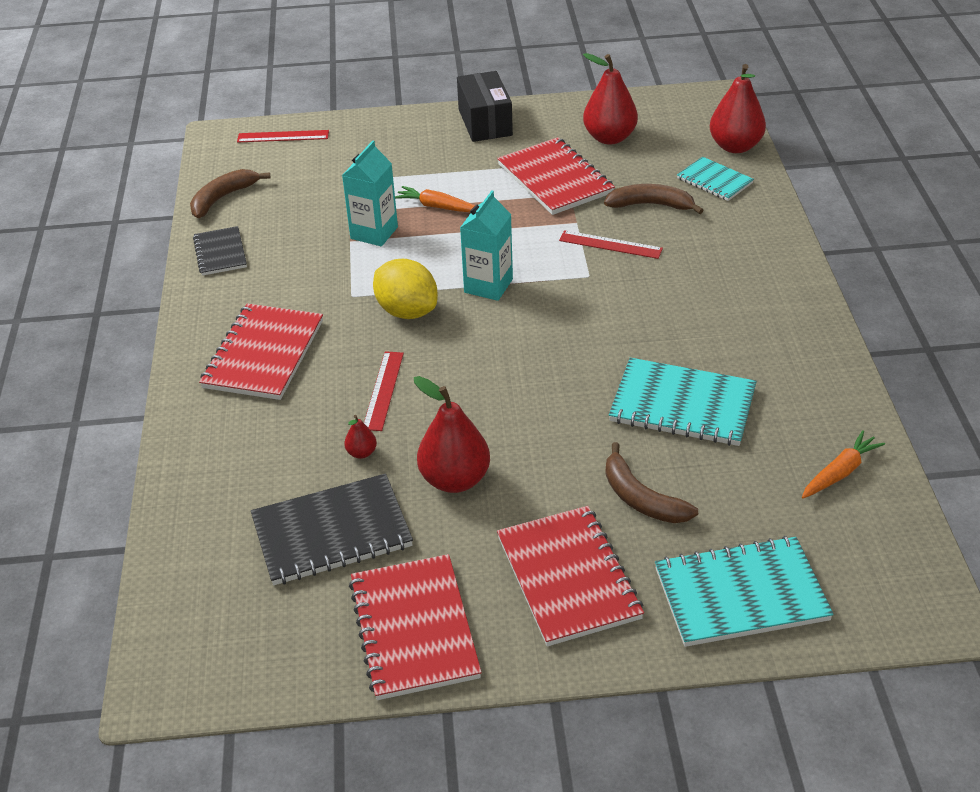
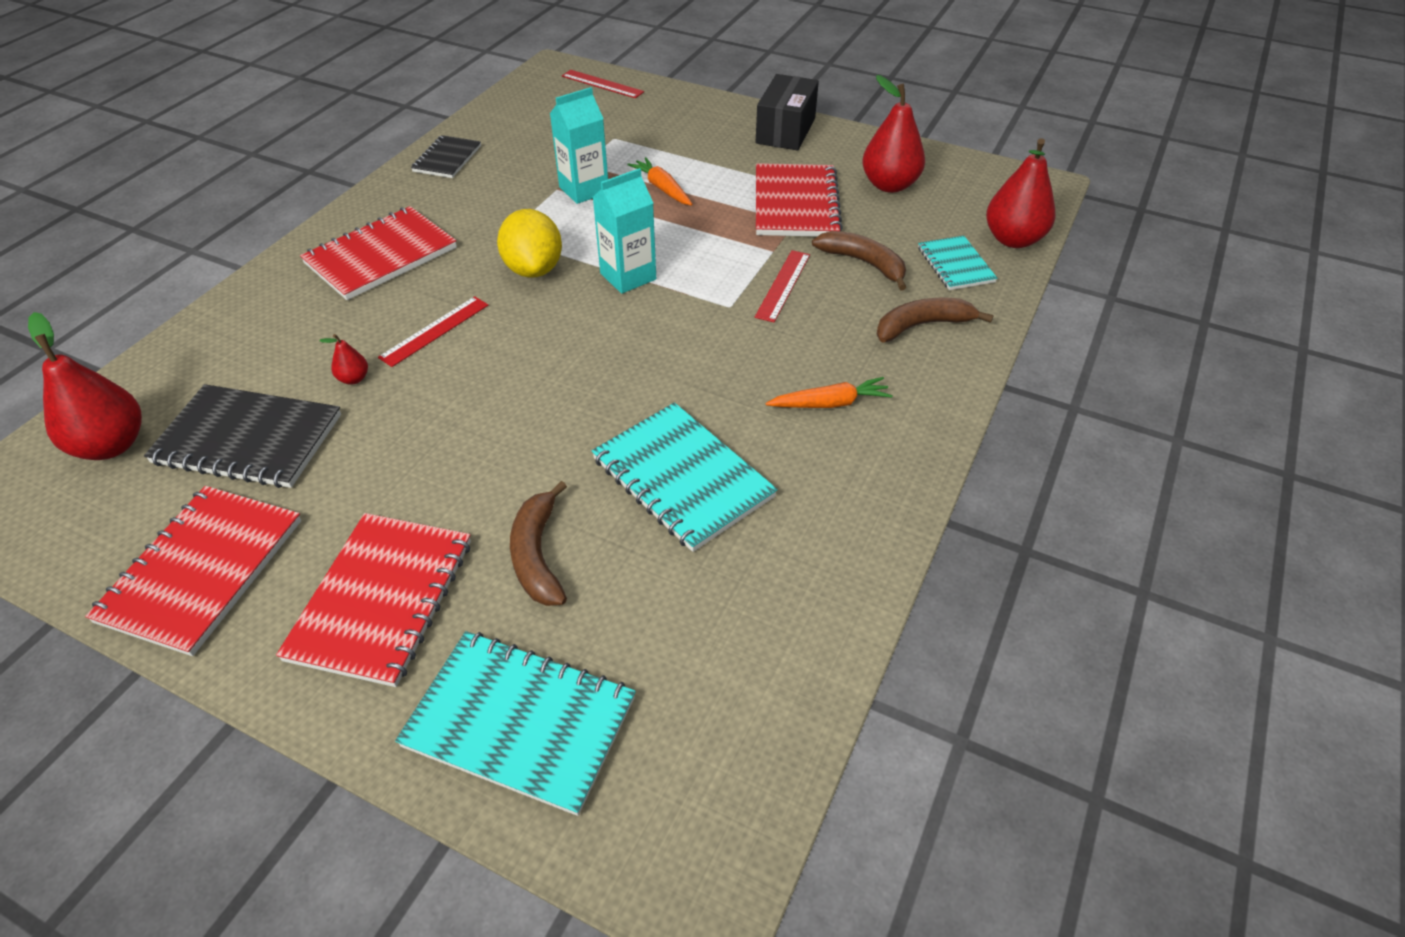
camera: 30 degrees right, 5 degrees up
brown banana [190,169,271,218] -> brown banana moved to [876,298,993,342]
red pear [414,376,490,493] -> red pear moved to [28,312,142,460]
red ruler [559,230,663,259] -> red ruler turned 60 degrees clockwise [755,250,810,322]
orange carrot [802,430,885,499] -> orange carrot moved to [765,377,893,408]

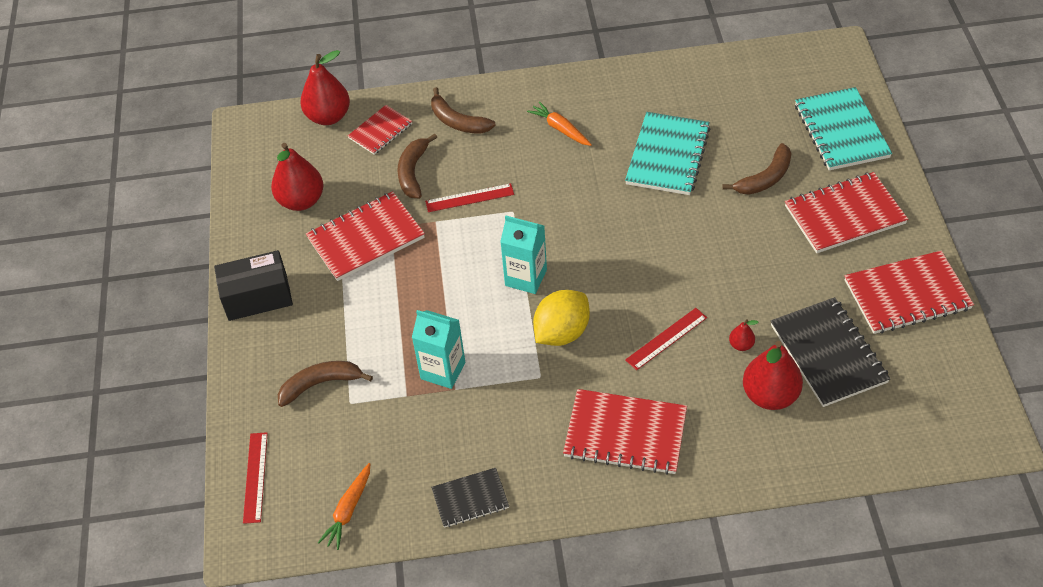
camera: 120 degrees left, 5 degrees up
red pear [28,312,142,460] -> red pear moved to [743,341,803,410]
red ruler [378,296,488,367] -> red ruler turned 45 degrees counterclockwise [625,308,707,370]
orange carrot [627,157,692,206] -> orange carrot moved to [317,463,370,550]
turquoise notebook [918,236,997,290] -> red notebook [348,105,412,155]
none -> brown banana [278,361,373,407]

